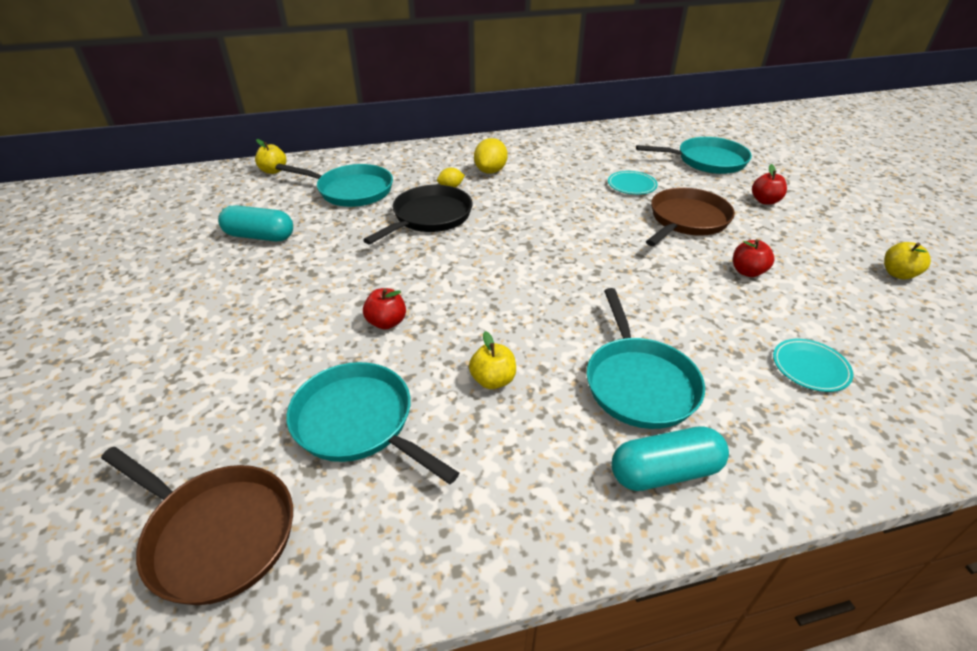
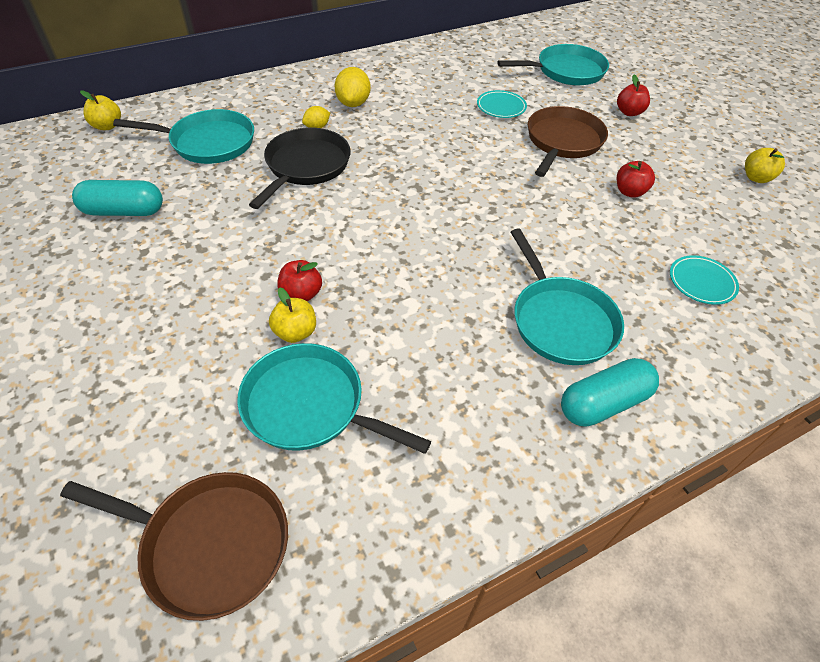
camera: 15 degrees left, 10 degrees up
yellow apple [469,331,516,389] -> yellow apple moved to [269,287,316,343]

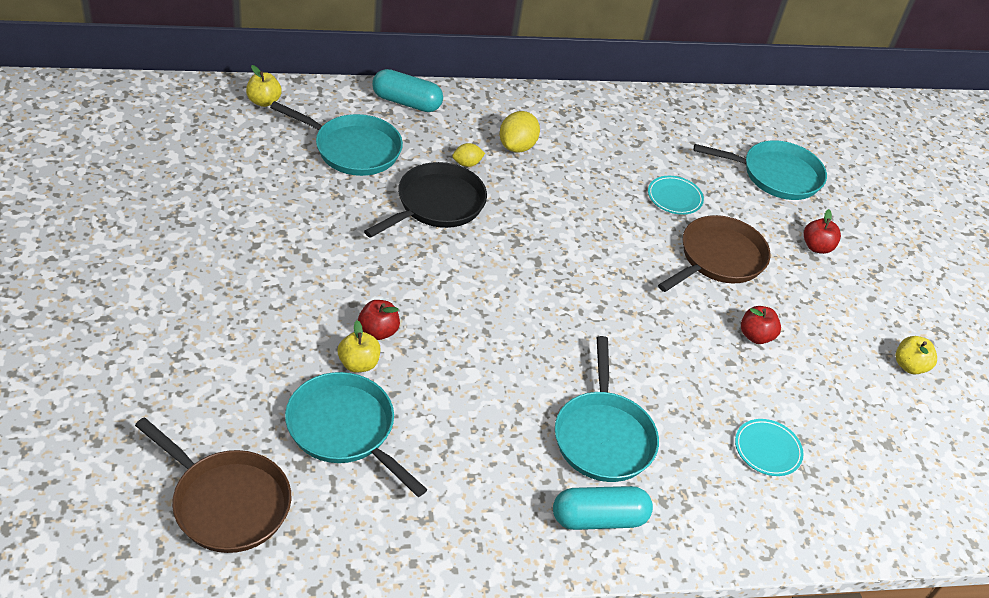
camera: 15 degrees right, 5 degrees down
turquoise capsule [72,180,163,216] -> turquoise capsule moved to [372,69,443,112]

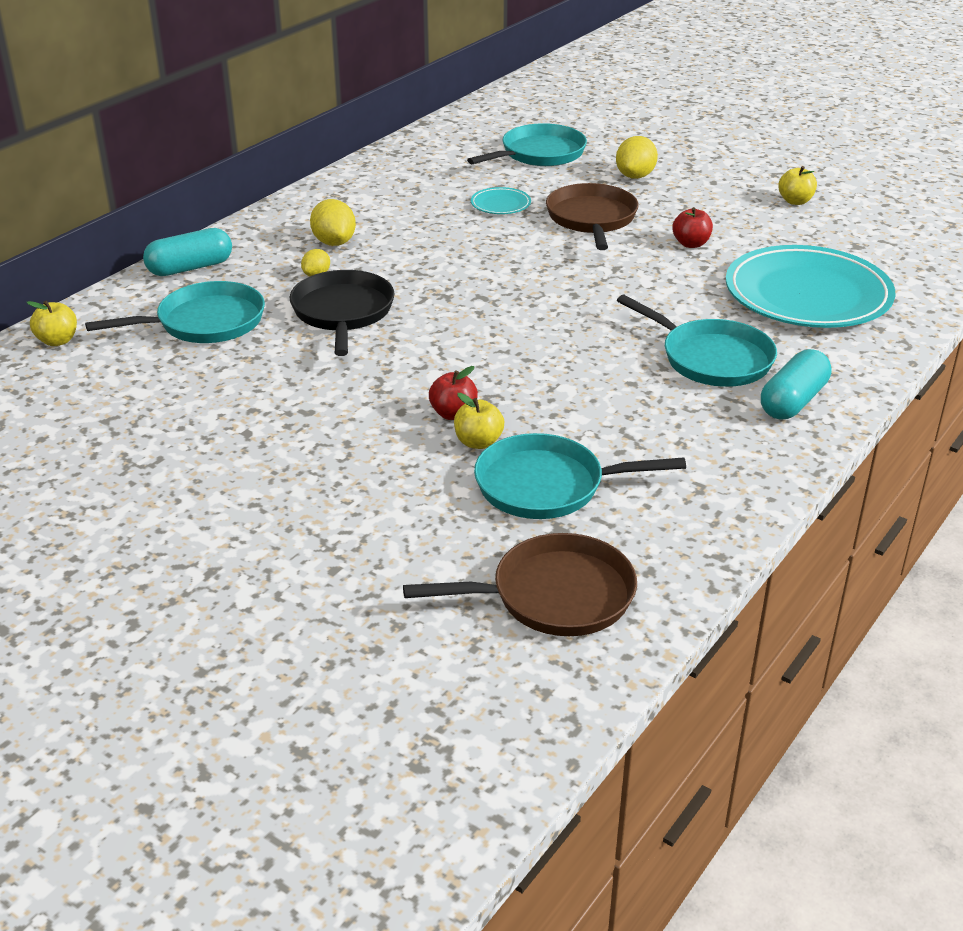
camera: 40 degrees left, 10 degrees down
turquoise plate [735,419,803,476] -> turquoise plate [726,245,895,328], size x2.42
red apple [803,209,841,254] -> yellow lemon [616,136,658,179]

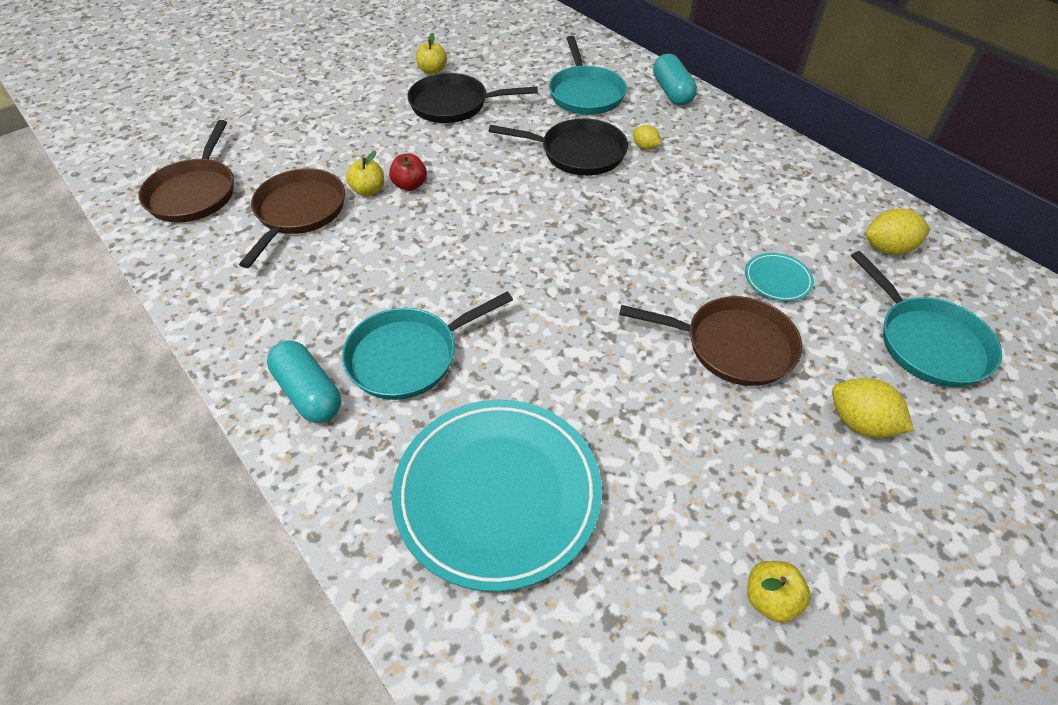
camera: 105 degrees right, 15 degrees up
yellow apple [27,300,77,346] -> yellow apple moved to [416,33,447,74]
yellow lemon [310,199,356,246] -> yellow lemon moved to [866,208,930,255]
turquoise pan [474,433,686,519] -> brown pan [239,168,345,268]
red apple [672,207,713,248] -> none
none -> black pan [407,73,538,123]

